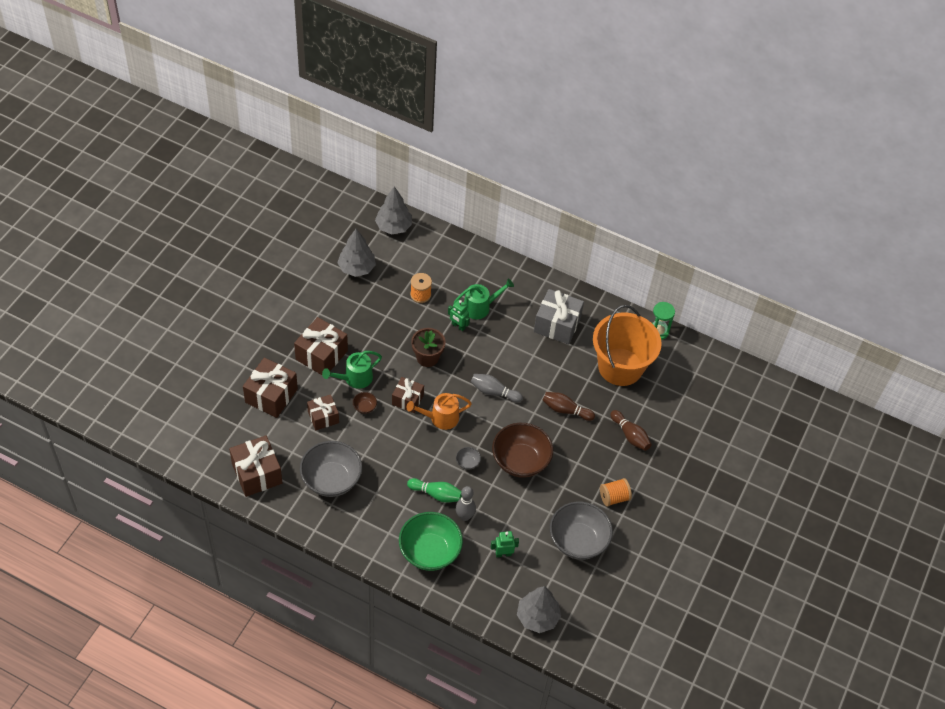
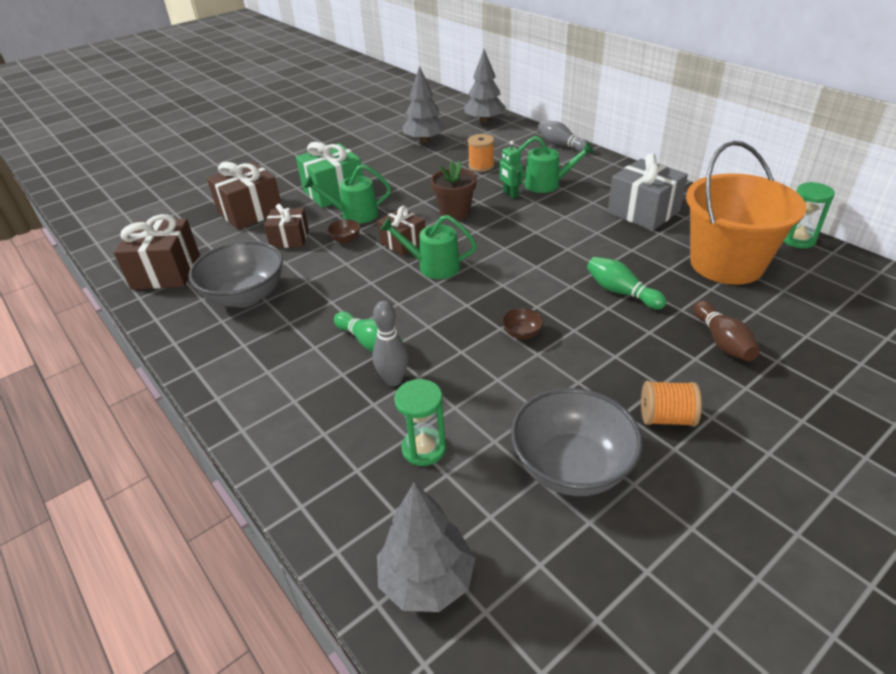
camera: 30 degrees right, 15 degrees down
brown gift [294,317,348,375] -> green gift [296,142,363,208]
green bowl [399,512,463,571] -> none
orange watering can [407,393,472,430] -> green watering can [380,215,477,279]
grey bowl [456,447,481,470] -> none
grey bowling pin [471,374,523,403] -> grey bowling pin moved to [538,121,591,152]
green robot [491,531,519,557] -> green hourglass [394,379,446,466]
brown bowl [492,423,553,478] -> brown bowl [502,308,544,339], size x0.41
brown bowling pin [542,392,595,421] -> green bowling pin [587,257,667,310]

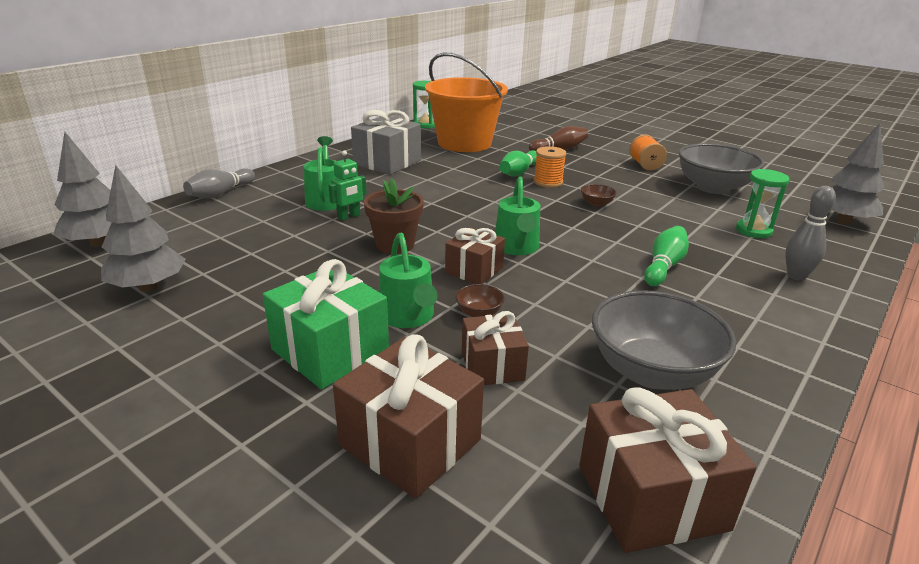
camera: 105 degrees left, 10 degrees down
grey bowling pin [373,301,408,386] -> grey bowling pin moved to [785,186,836,281]
orange spool [468,134,494,172] -> orange spool moved to [534,146,566,188]

